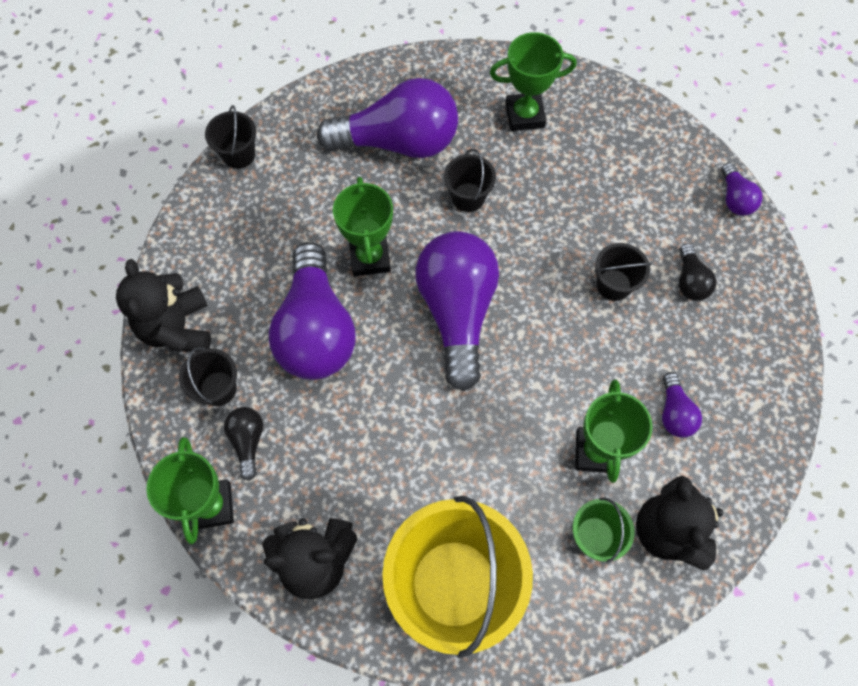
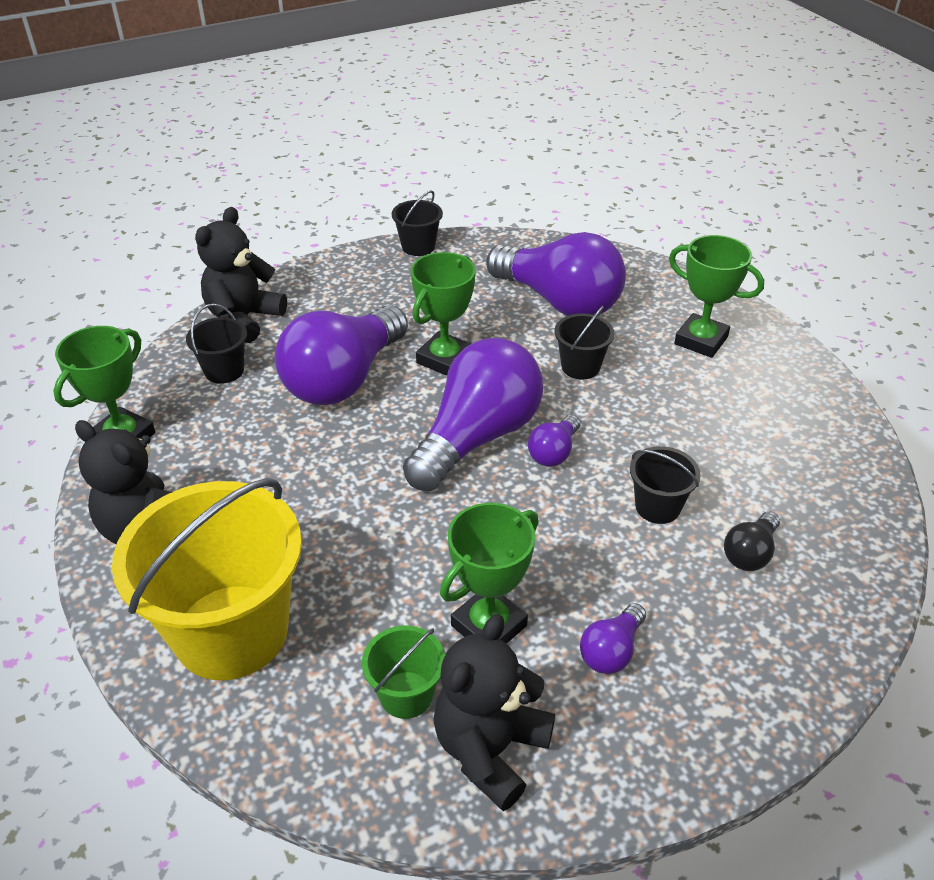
camera: 40 degrees right, 25 degrees down
black light bulb [224,407,263,481] -> none
purple light bulb [721,163,763,216] -> purple light bulb moved to [528,415,580,467]

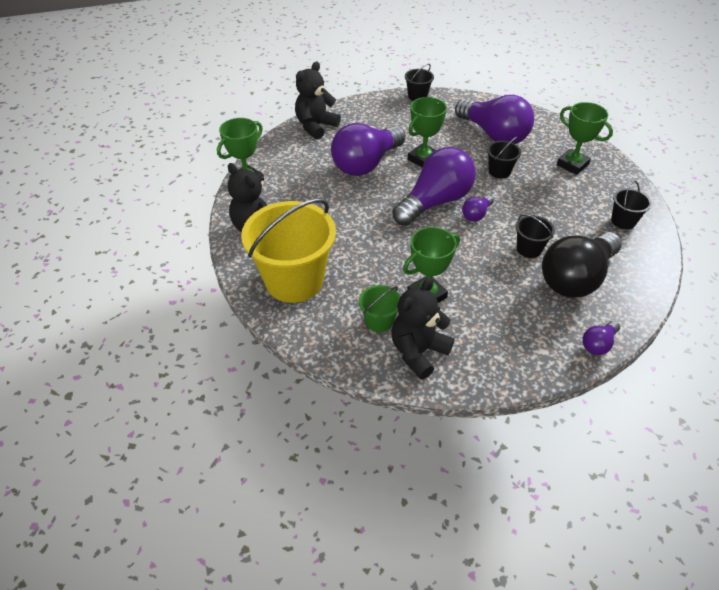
camera: 10 degrees right, 5 degrees up
black bucket [186,304,247,384] -> black bucket moved to [611,181,652,229]
purple light bulb [580,603,646,674] -> purple light bulb moved to [582,321,620,355]
black light bulb [724,511,780,571] -> black light bulb [542,232,622,298], size x2.26

